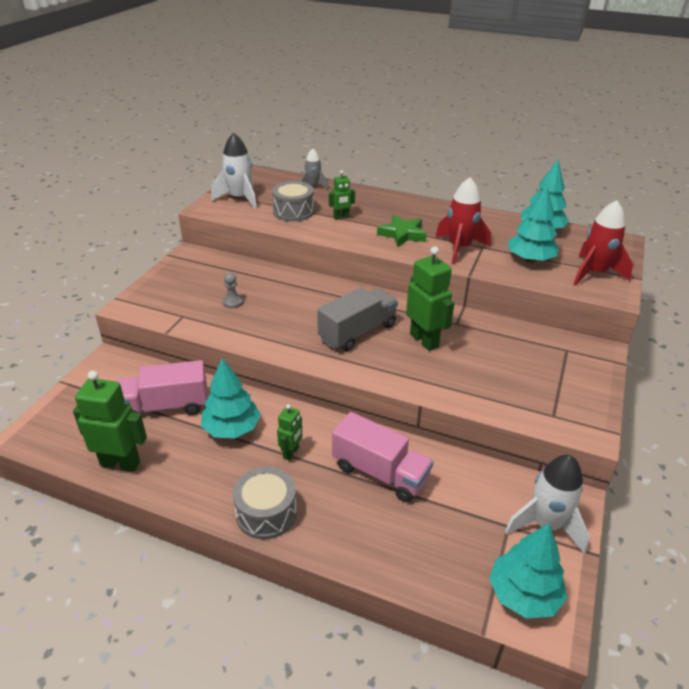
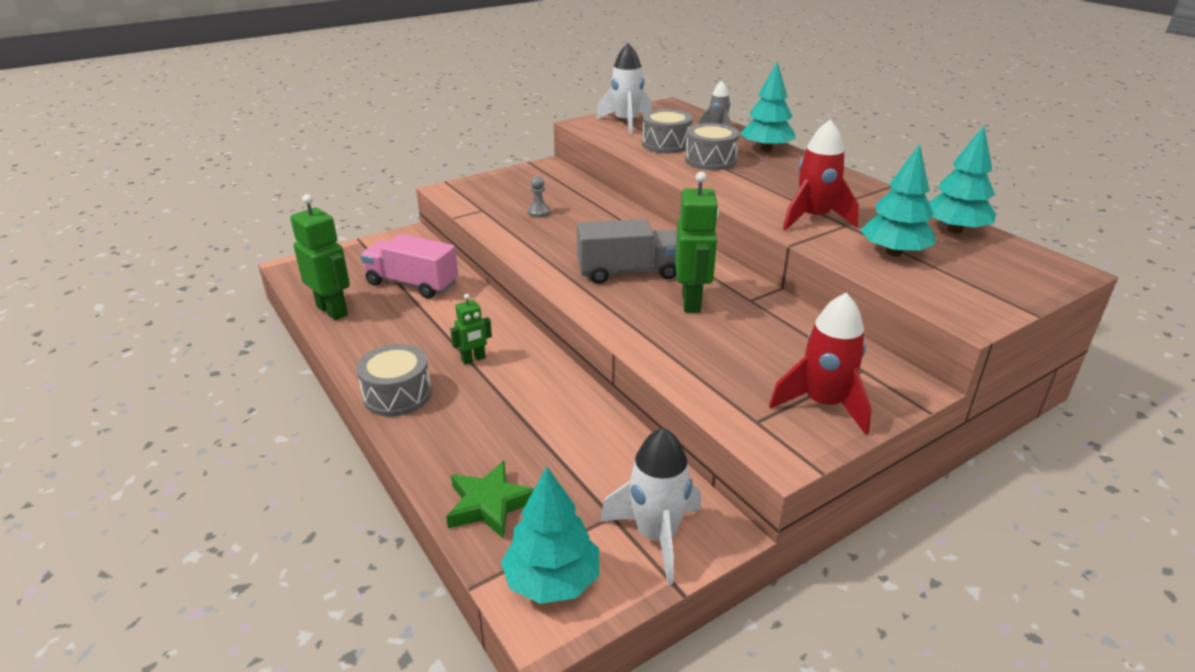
camera: 35 degrees right, 5 degrees down
turquoise tree [201,358,261,438] -> turquoise tree moved to [740,61,796,152]
green robot [329,170,355,220] -> grey drum [685,123,739,170]
pink truck [332,412,434,502] -> none
green star [377,215,427,247] -> green star moved to [446,460,534,539]
red rocket [573,200,633,286] -> red rocket moved to [769,293,872,435]

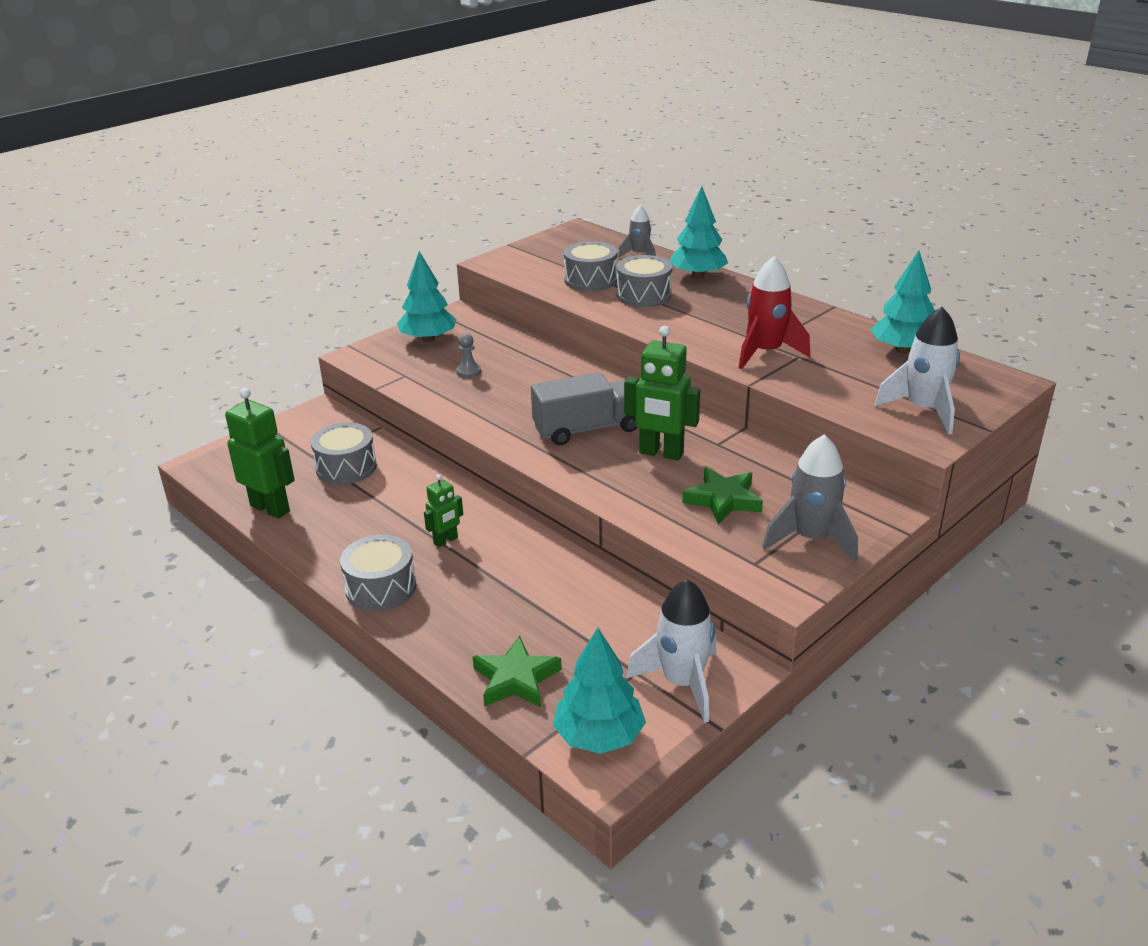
camera: 10 degrees left, 0 degrees up
pink truck [361,234,458,299] -> grey drum [311,423,377,485]
white rocket [596,43,652,134] -> white rocket moved to [874,307,960,435]
green robot [675,172,719,313] -> green robot turned 120 degrees clockwise [624,326,700,461]
red rocket [769,293,872,435] -> grey rocket [762,435,858,562]
turquoise tree [860,144,936,256] -> turquoise tree moved to [397,251,457,342]
none -> green star [682,467,763,524]

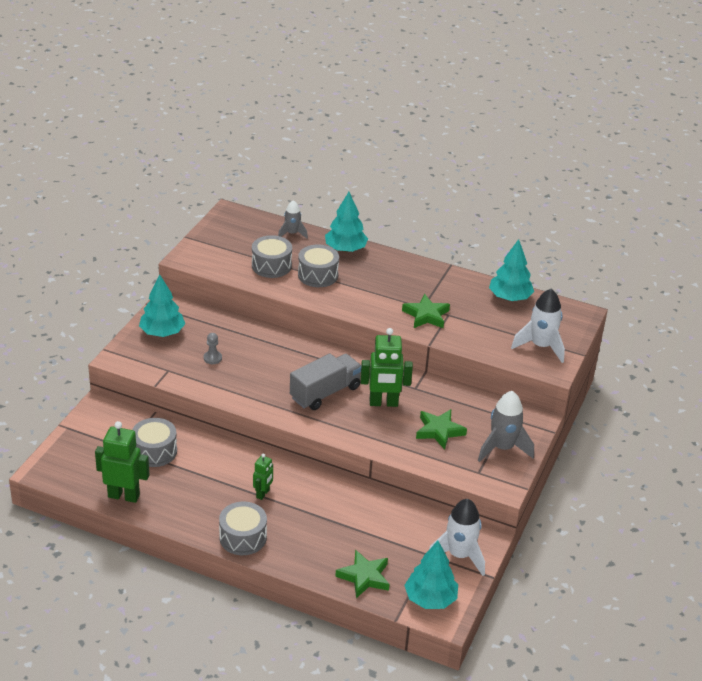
camera: 25 degrees left, 5 degrees up
red rocket [739,256,810,369] -> green star [402,294,450,328]

